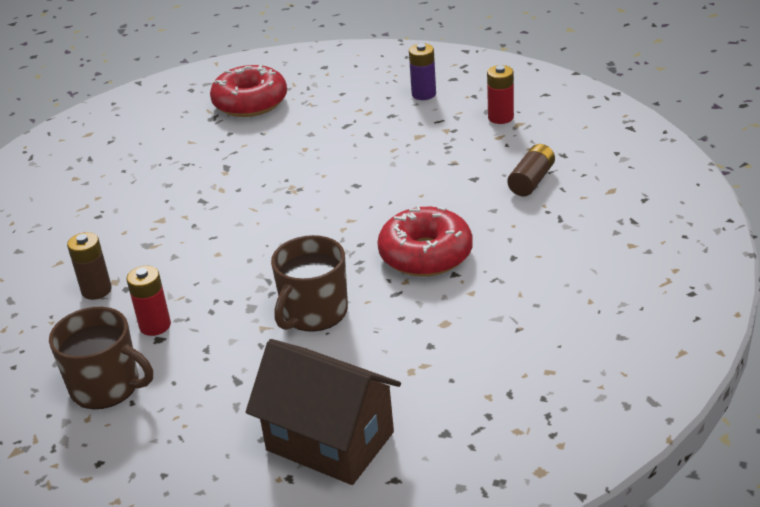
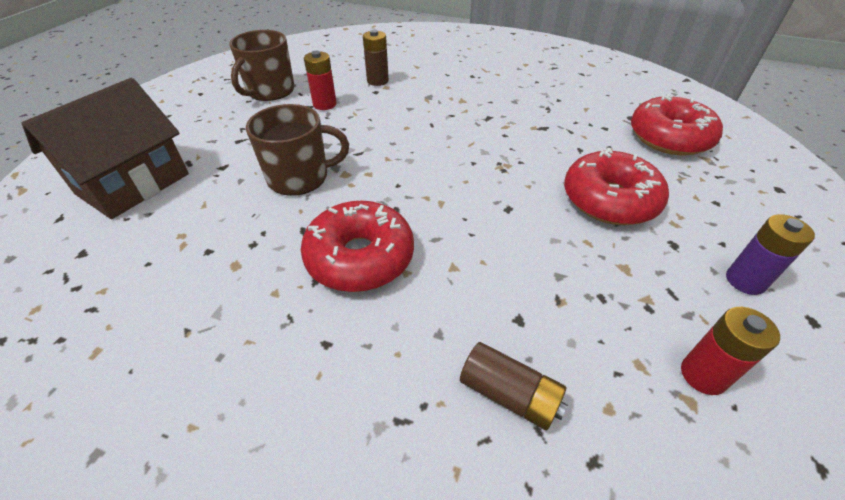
camera: 90 degrees right, 10 degrees up
brown mug [271,235,348,332] -> brown mug turned 135 degrees clockwise [246,104,349,196]
none -> red donut [564,148,669,225]

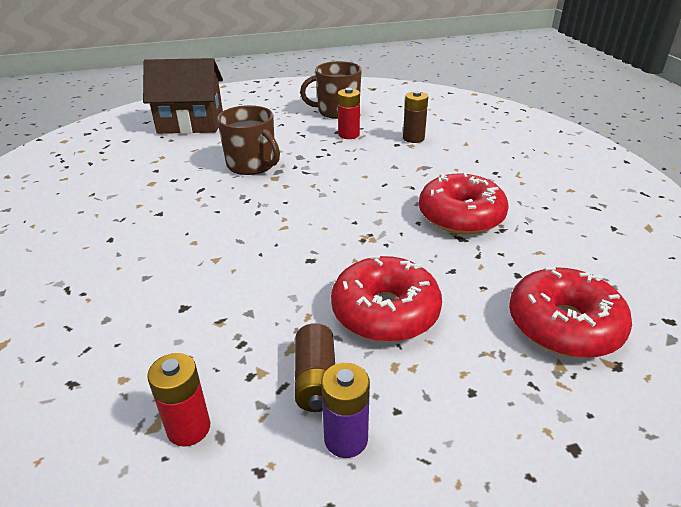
camera: 55 degrees right, 10 degrees down
red donut [301,201,414,292] -> red donut moved to [419,172,509,234]
brown battery [460,342,567,430] -> brown battery moved to [295,323,335,412]

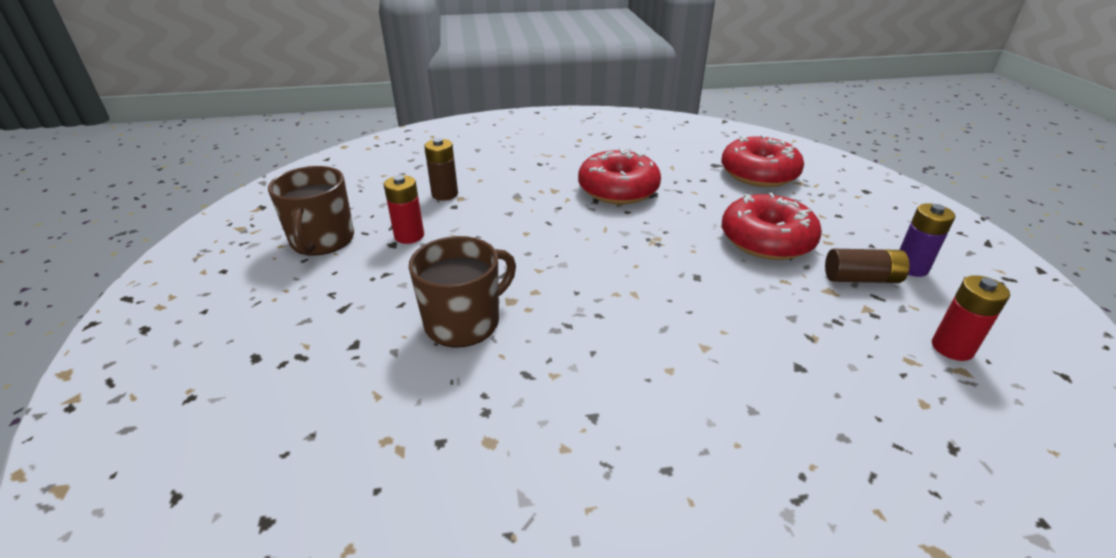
camera: 85 degrees left, 0 degrees up
brown house [143,58,223,134] -> none

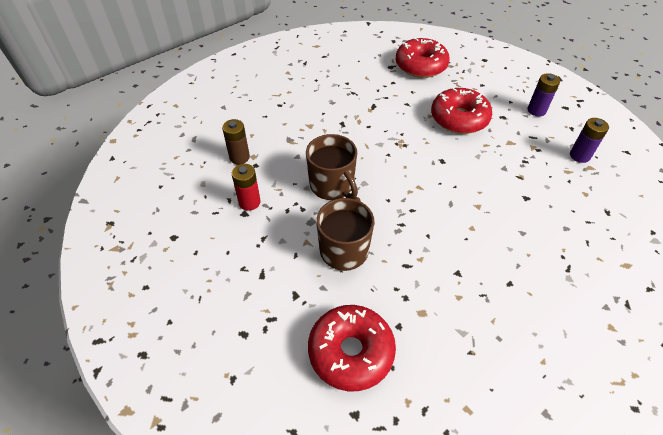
camera: 30 degrees left, 15 degrees up
brown mug [268,166,354,256] -> brown mug moved to [306,134,358,200]
red donut [578,149,661,204] -> red donut moved to [308,305,396,391]
brown battery [825,249,910,283] -> none
red battery [932,275,1010,361] -> purple battery [570,118,609,163]

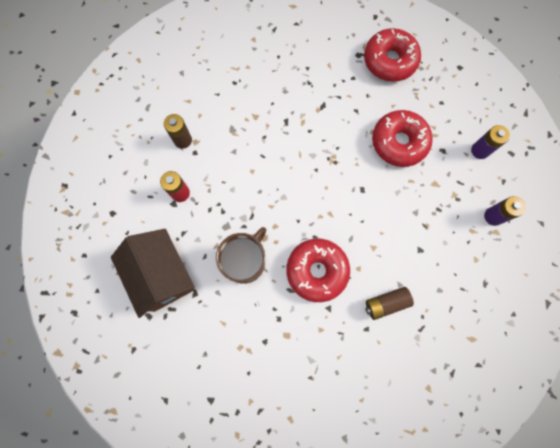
camera: 15 degrees right, 25 degrees up
brown mug [306,134,358,200] -> none
red donut [308,305,396,391] -> red donut moved to [286,239,350,302]
none -> brown house [111,229,195,318]
none -> brown battery [365,287,414,320]

